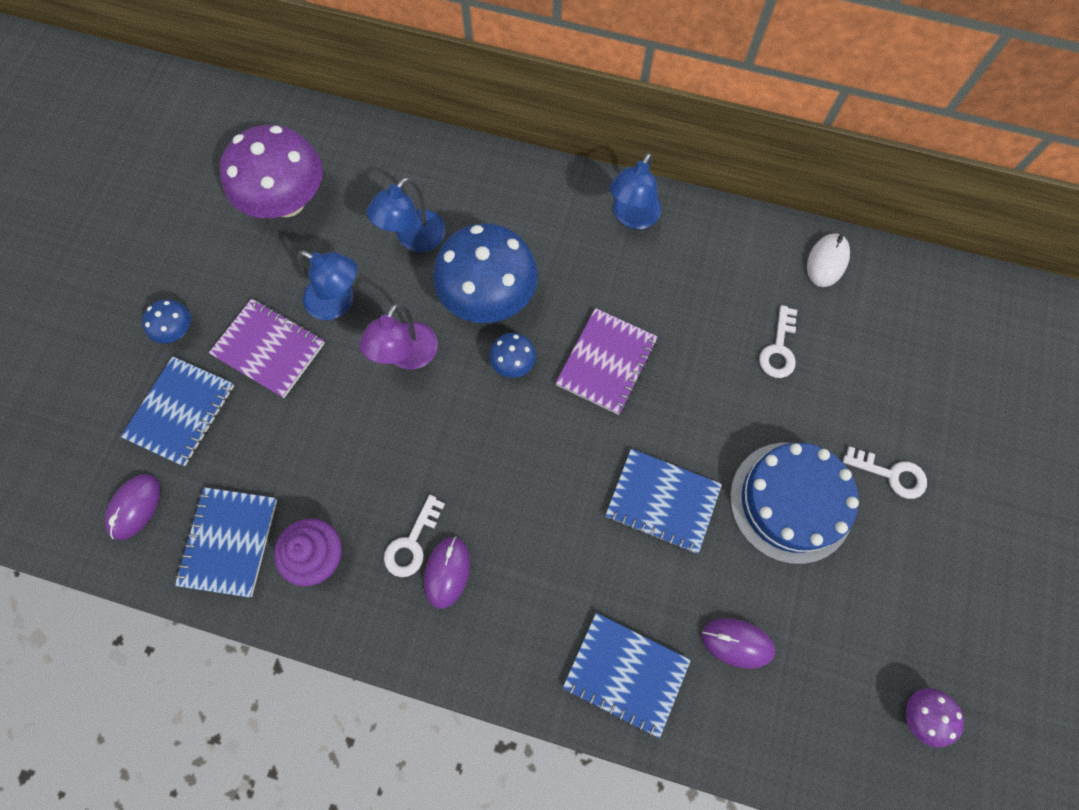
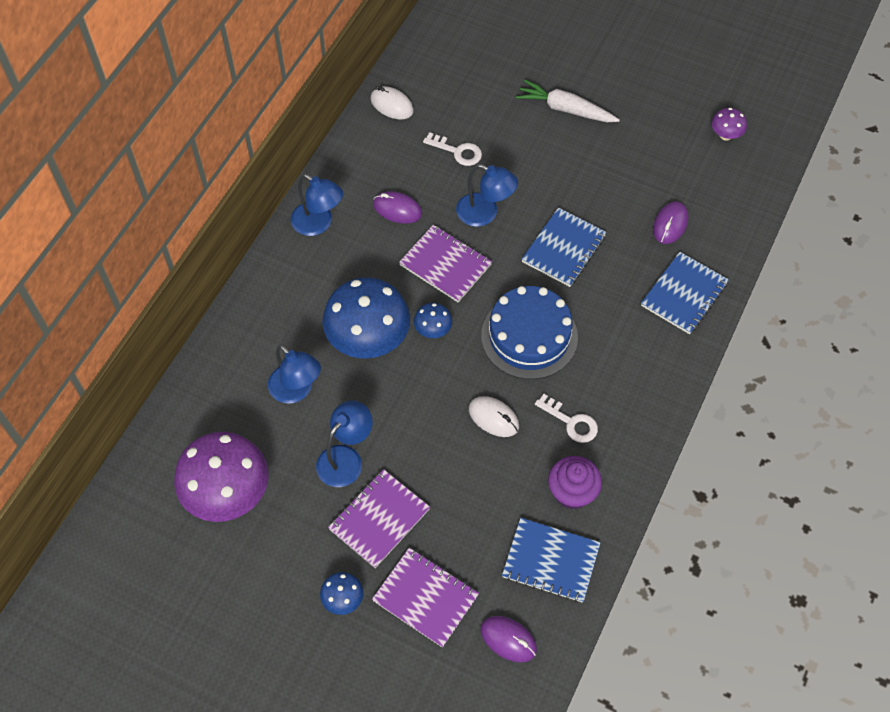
camera: 80 degrees left, 10 degrees down
blue notebook [121,356,234,466] -> purple notebook [372,548,479,648]
purple lamp [359,303,438,369] -> none
purple mouse [424,536,470,609] -> purple mouse moved to [373,191,422,224]
blue cake [730,443,859,564] -> blue cake moved to [481,286,578,379]
white key [843,446,927,499] -> white carrot [516,79,620,122]
none -> blue lamp [456,164,518,227]
none -> white mouse [469,396,519,437]

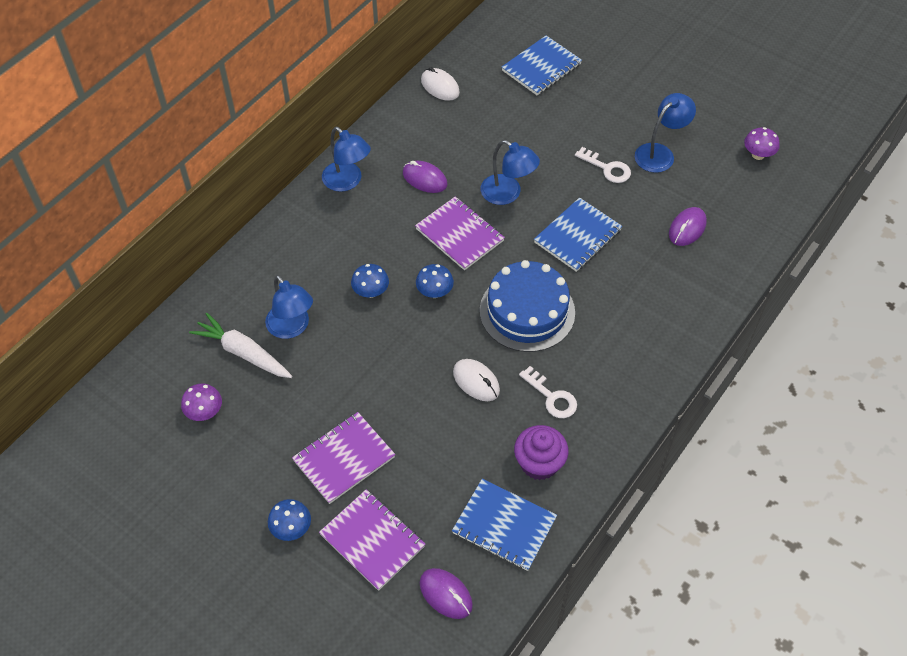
camera: 10 degrees right, 5 degrees down
purple mushroom [174,432,269,522] -> purple mushroom [181,383,222,421], size x0.45
blue lamp [316,400,373,487] -> blue lamp moved to [635,93,696,173]
blue mushroom [322,277,410,359] -> blue mushroom [351,264,389,298], size x0.45
white key [423,132,482,166] -> white key moved to [575,147,631,183]
white carrot [516,79,620,122] -> white carrot moved to [189,313,292,378]
blue notebook [641,252,729,334] -> blue notebook moved to [502,35,582,95]

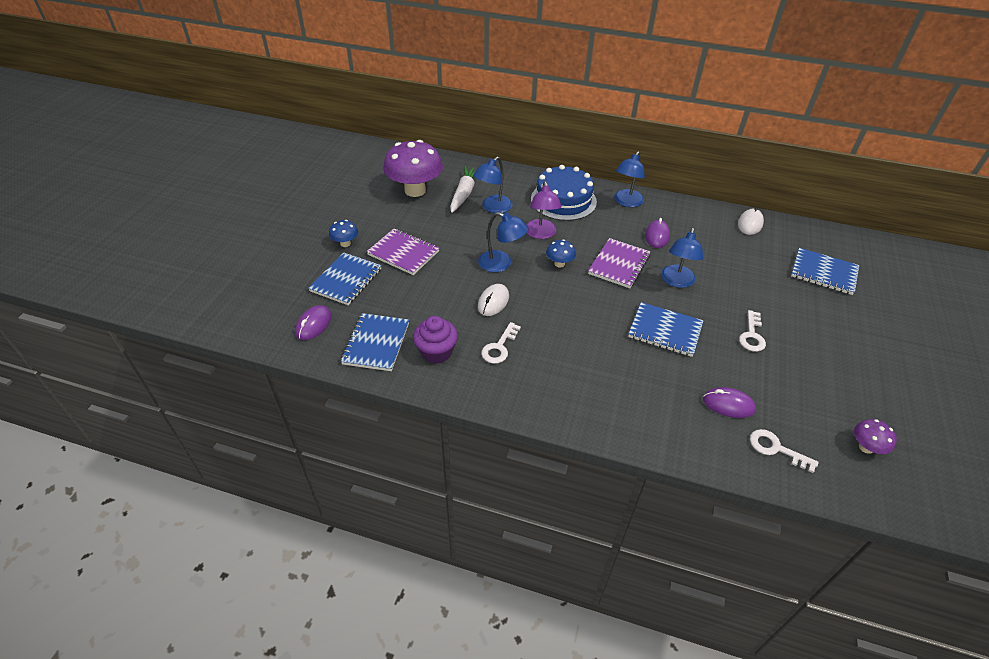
camera: 70 degrees right, 10 degrees down
purple mushroom [181,383,222,421] -> purple mushroom [383,140,443,197], size x2.22
purple notebook [319,489,425,591] -> blue notebook [308,252,382,305]
blue mushroom [351,264,389,298] -> purple lamp [526,181,562,239]
blue cake [480,260,575,352] -> blue cake moved to [531,165,597,221]
blue lamp [635,93,696,173] -> blue lamp moved to [478,212,529,272]
none -> white key [750,429,819,473]

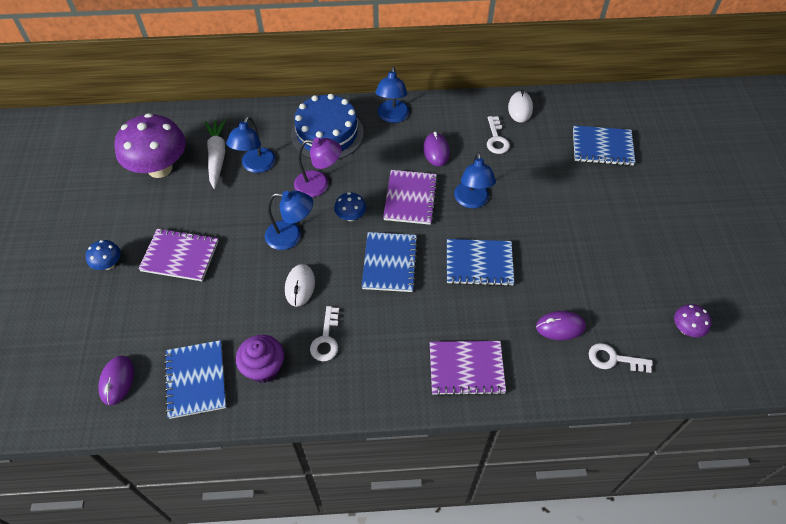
camera: 20 degrees left, 10 degrees up
blue notebook [308,252,382,305] -> blue notebook moved to [362,232,418,292]
purple lamp [526,181,562,239] -> purple lamp turned 60 degrees counterclockwise [294,137,342,197]
white key [739,310,766,352] -> white key moved to [487,116,510,154]
none -> purple notebook [430,341,506,396]

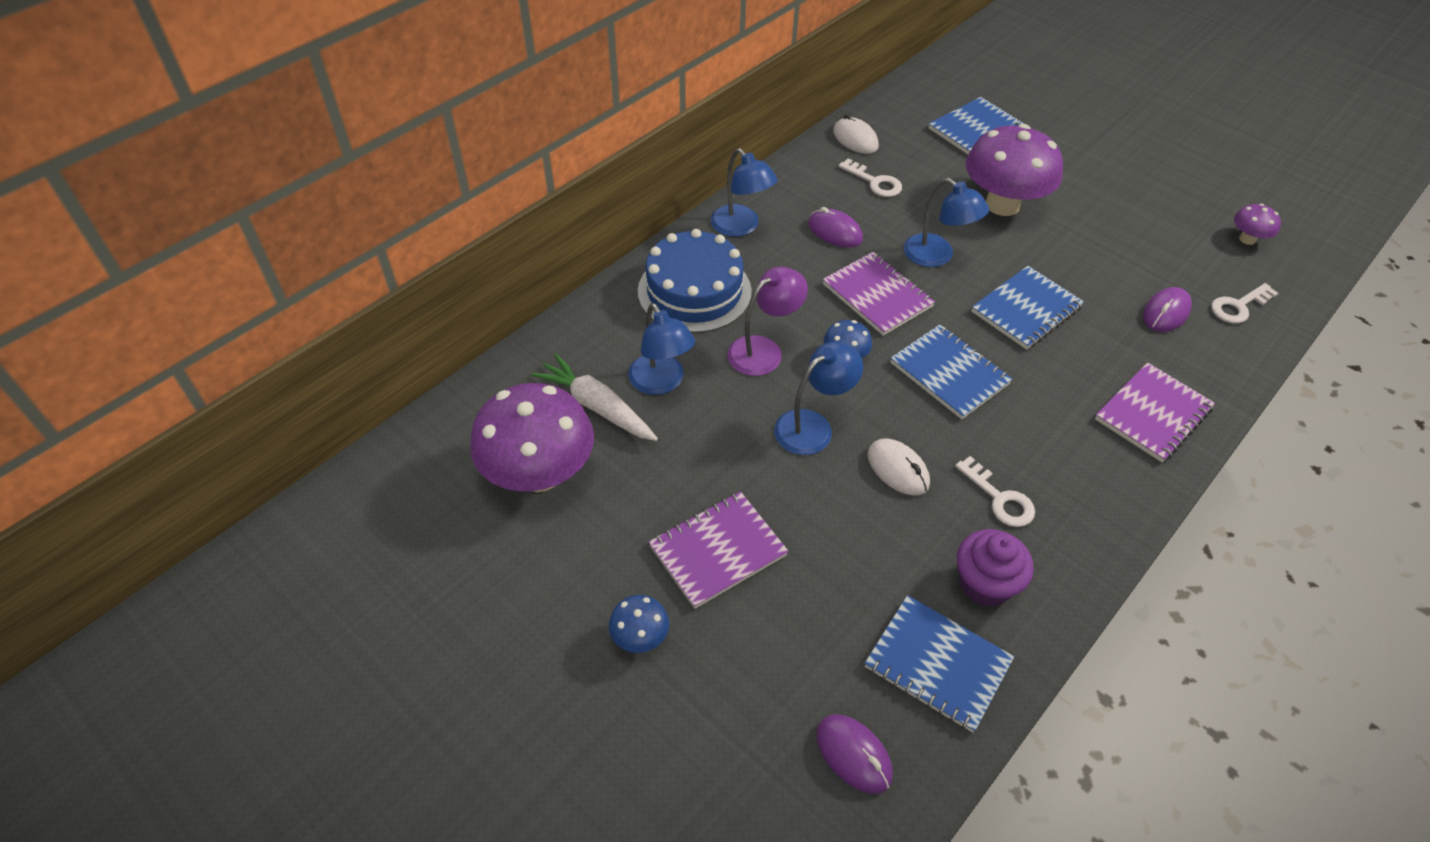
camera: 45 degrees left, 5 degrees down
none -> purple mushroom [966,124,1063,216]

